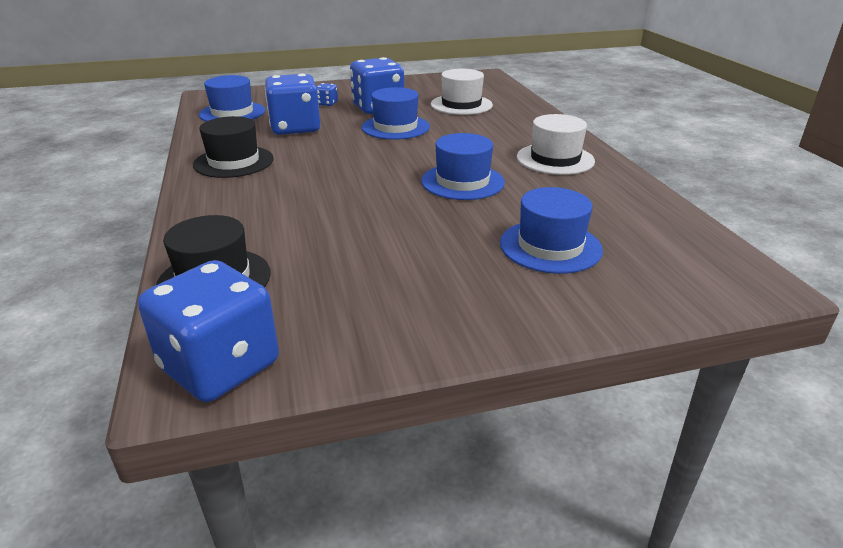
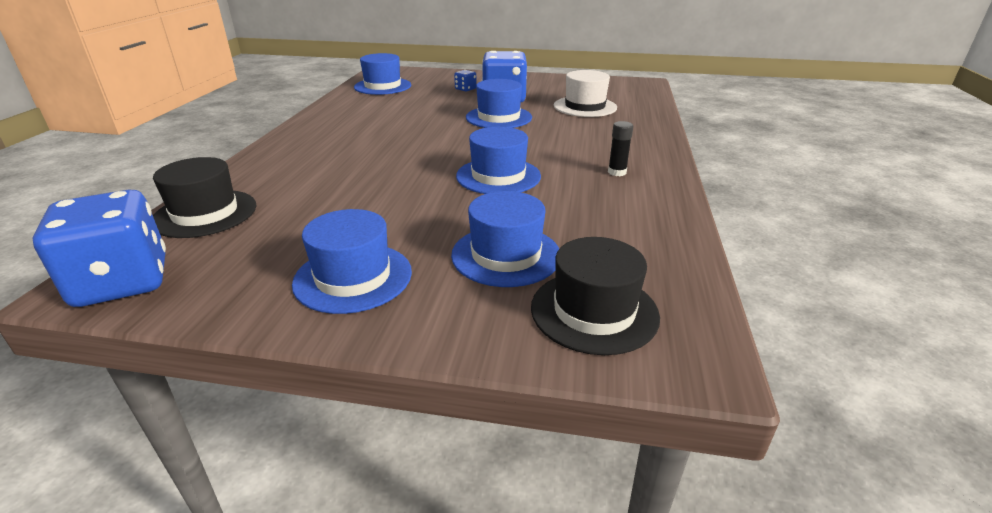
camera: 25 degrees right, 0 degrees up
black hat [193,116,274,178] -> black hat moved to [531,237,660,355]
blue dice [265,74,320,135] -> none
white hat [517,114,595,175] -> black glue stick [608,121,633,176]
none -> blue hat [292,209,412,314]

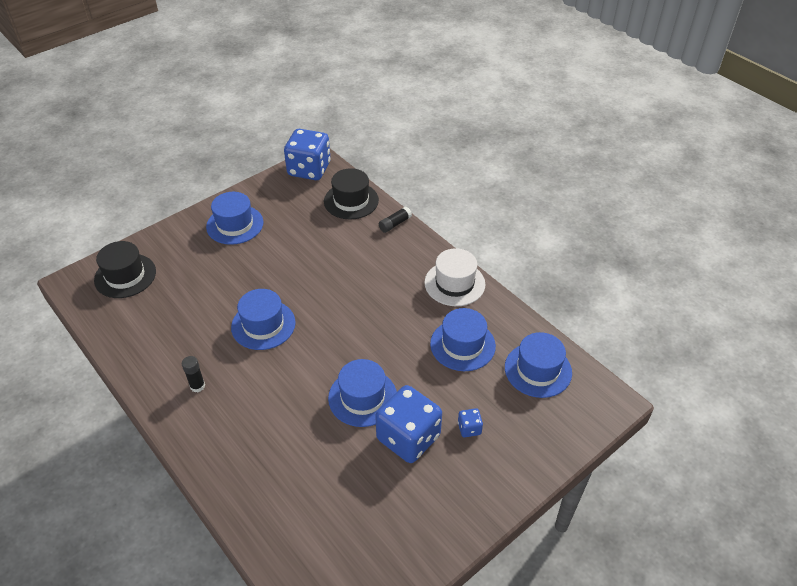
camera: 130 degrees right, 15 degrees up
blue hat [451,191,559,287] -> blue hat moved to [430,308,496,371]
white hat [554,70,617,117] -> white hat moved to [424,248,485,306]
none -> black glue stick [379,206,412,233]

